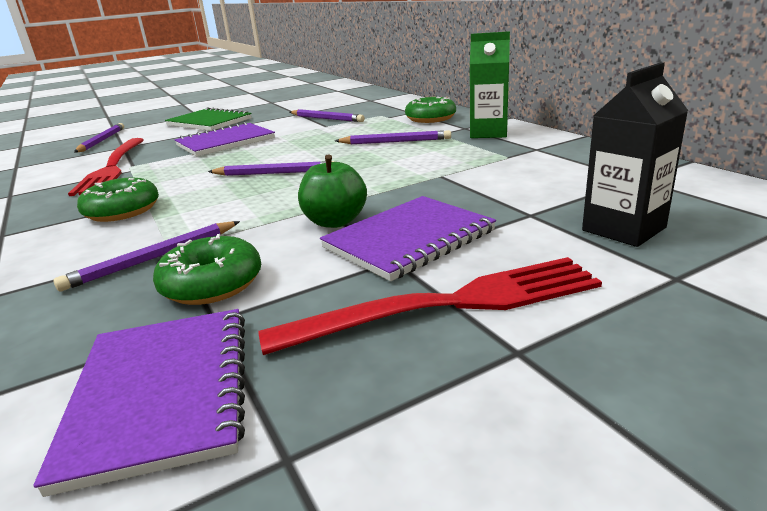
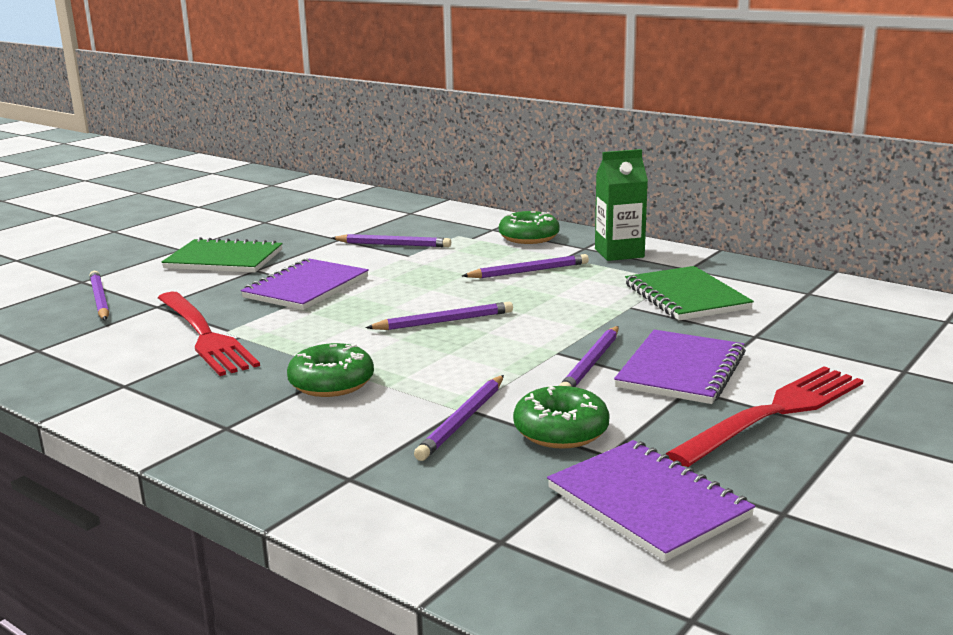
camera: 25 degrees left, 5 degrees down
green apple [298,155,367,228] -> purple pencil [559,326,619,387]
black carton [582,62,688,247] -> none
none -> green notebook [625,266,754,321]

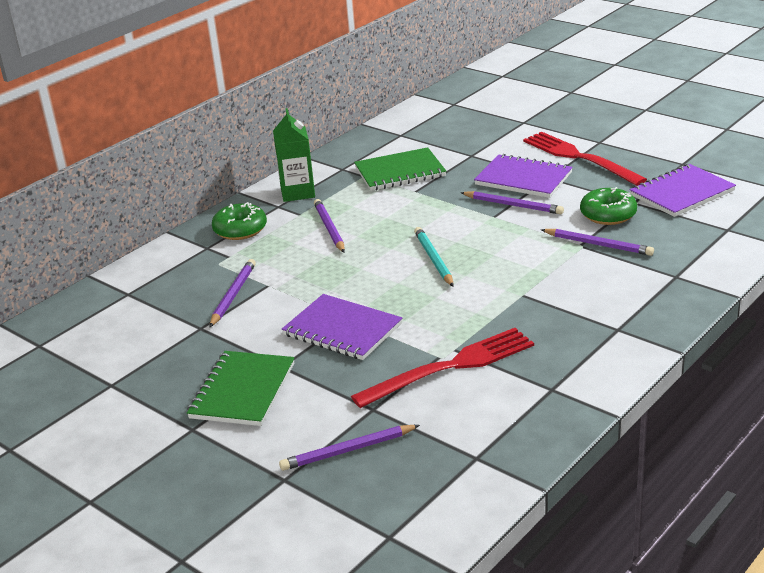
camera: 85 degrees left, 10 degrees up
green donut [287,343,374,397] -> none
purple pencil [366,302,513,330] -> turquoise pencil [414,227,454,287]

